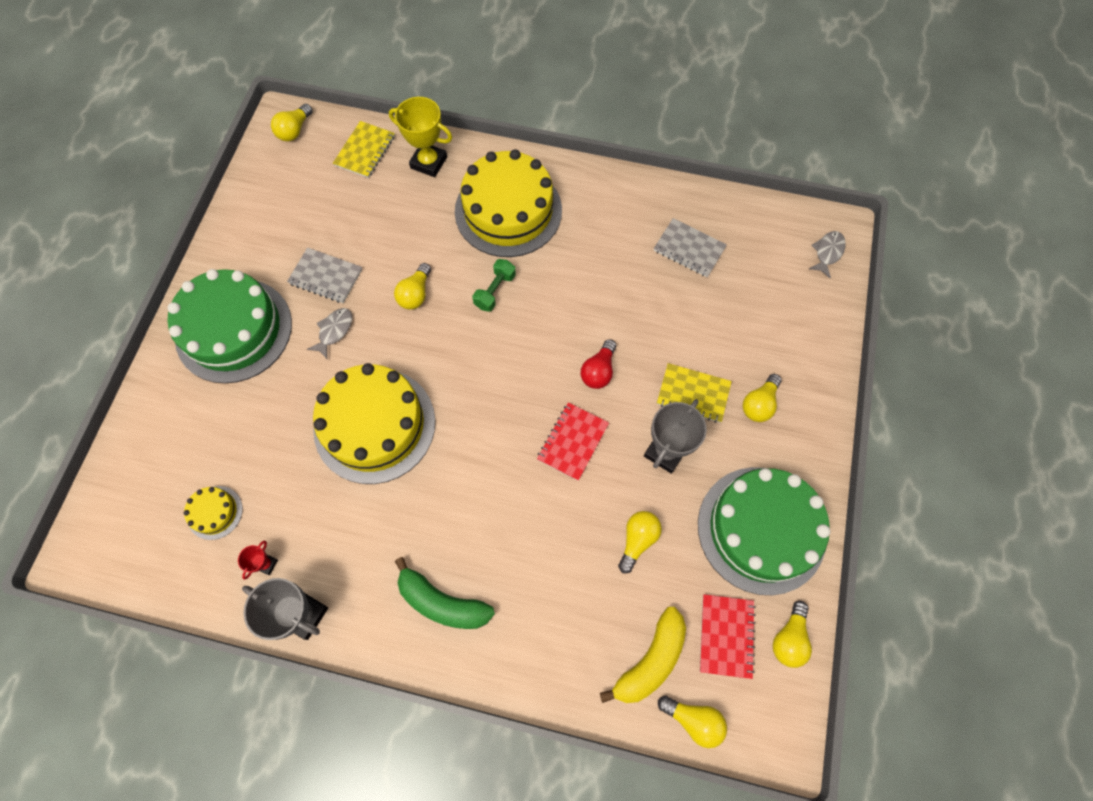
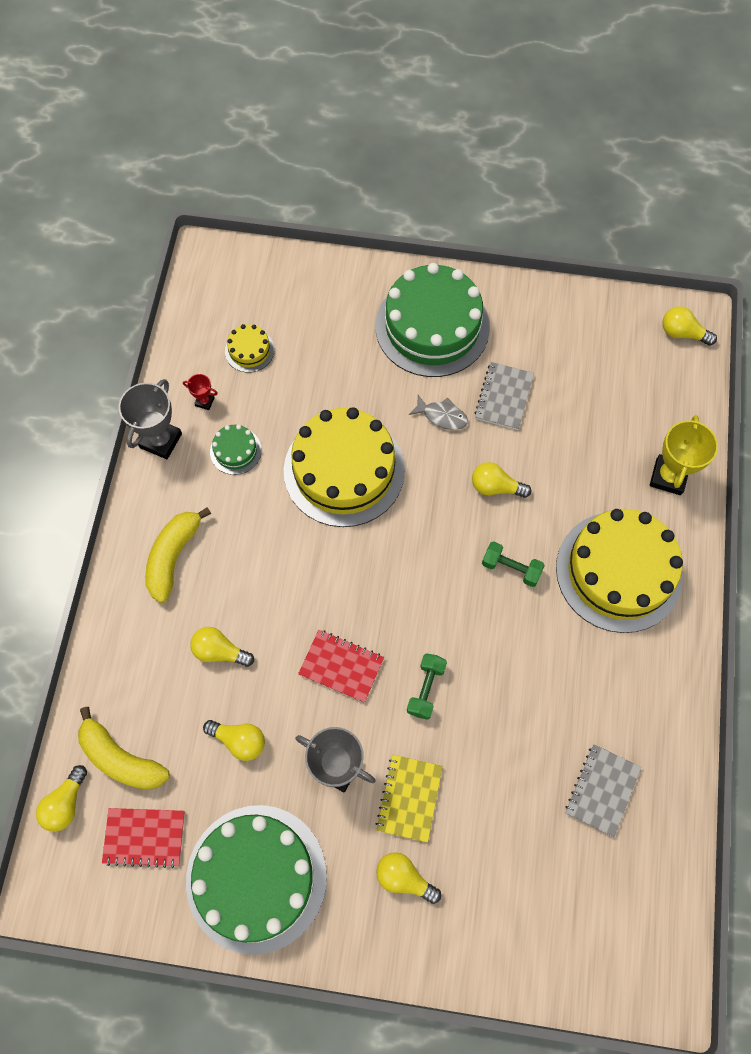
camera: 85 degrees right, 0 degrees up
yellow notebook [333,121,395,178] -> none
green banana [395,557,495,629] -> yellow banana [145,507,211,603]
red light bulb [580,339,616,389] -> green dumbbell [407,653,447,720]
yellow light bulb [773,601,812,668] -> yellow light bulb moved to [190,627,254,667]
grey fish [809,231,846,278] -> none
none -> green cake [210,425,262,475]

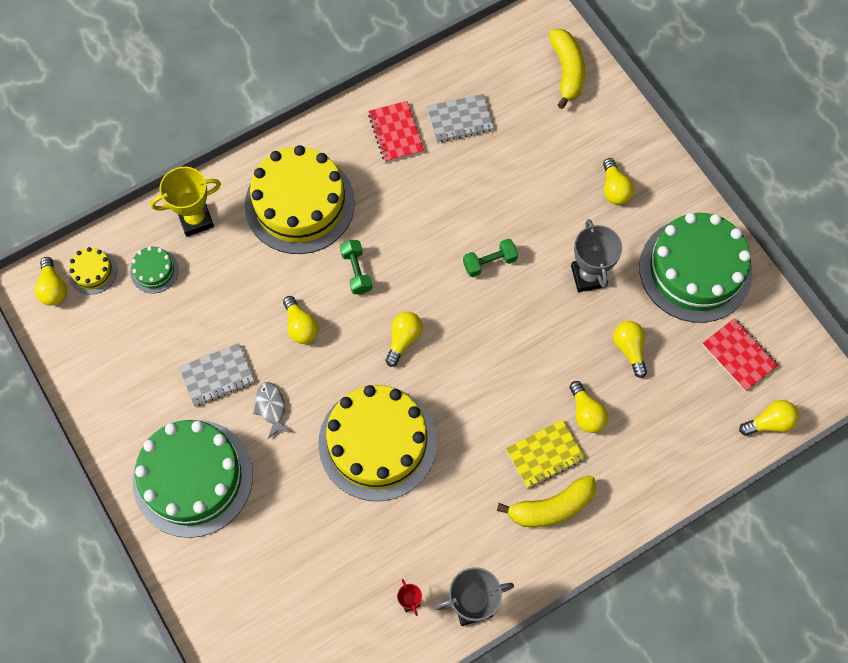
camera: 130 degrees left, 0 degrees up
yellow banana [78,707,170,790] -> yellow banana moved to [549,29,585,109]
green cake [210,425,262,475] -> green cake moved to [130,246,179,293]
yellow cake [225,324,275,373] -> yellow cake moved to [69,247,117,294]
red notebook [298,630,384,703] -> red notebook moved to [368,101,424,163]
yellow notebook [376,755,443,843] -> yellow notebook moved to [506,419,585,488]
none -> yellow light bulb [385,312,423,367]

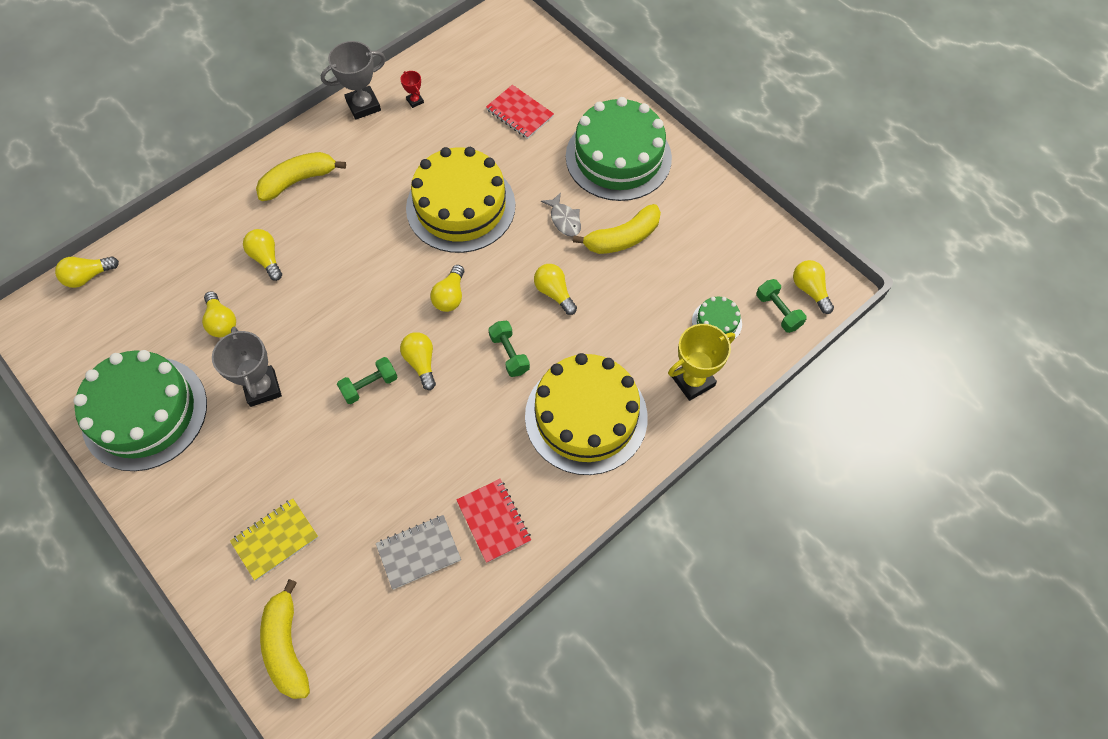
camera: 170 degrees right, 5 degrees down
yellow cake [69,247,117,294] -> green dumbbell [756,279,807,333]
grey notebook [179,343,254,406] -> yellow banana [573,204,661,254]
yellow notebook [506,419,585,488] -> yellow notebook moved to [230,498,318,581]
yellow light bulb [603,158,634,205] -> yellow light bulb moved to [400,332,436,390]
red notebook [702,318,778,392] -> red notebook moved to [486,85,554,139]

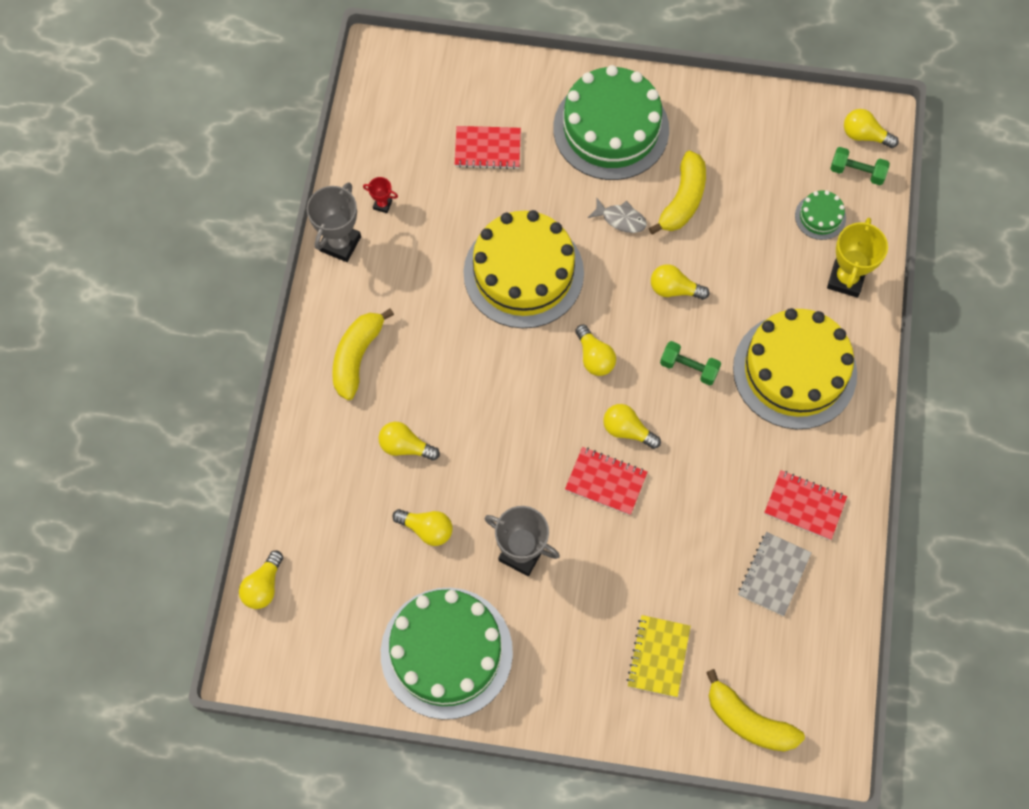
camera: 40 degrees left, 5 degrees up
green dumbbell [337,357,397,404] -> red notebook [565,447,648,515]

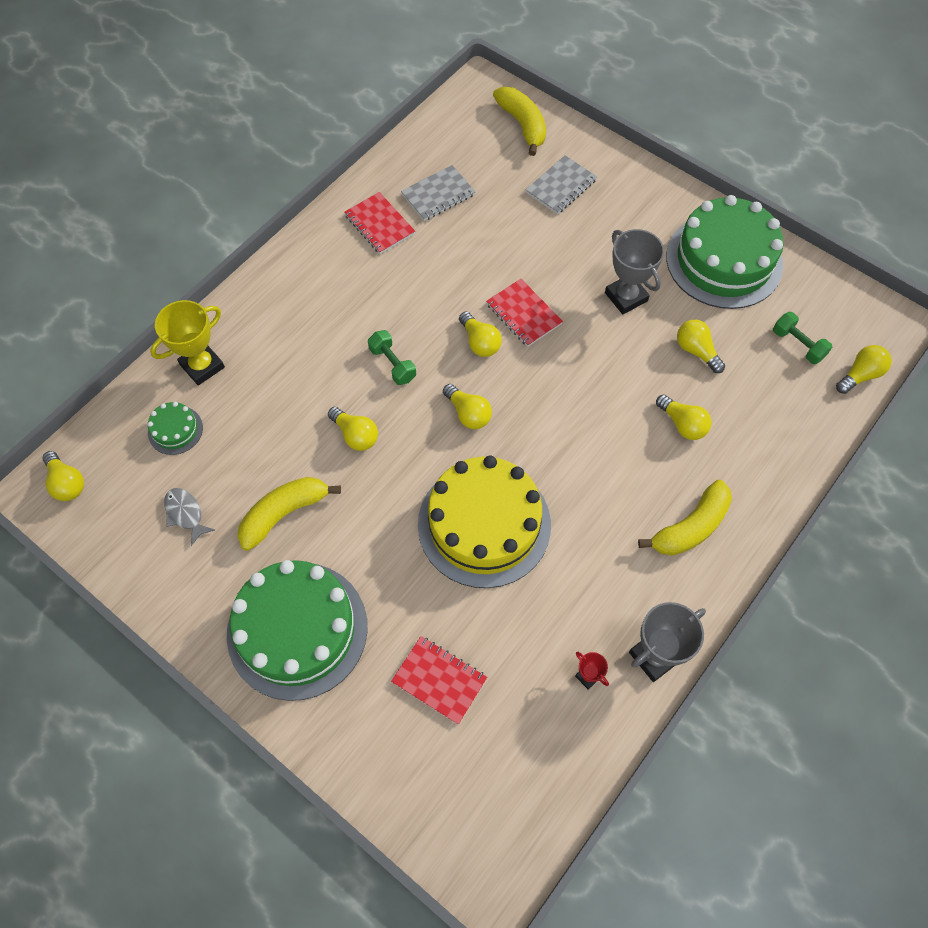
camera: 150 degrees left, 5 degrees down
yellow light bulb [575,324,616,376] -> yellow light bulb turned 135 degrees clockwise [443,384,492,429]
grey fish [588,198,647,233] -> grey fish moved to [164,488,215,546]
yellow notebook [627,615,691,697] -> grey notebook [526,155,597,214]
yellow cake [733,308,857,429] -> none
green dumbbell [830,147,890,185] -> green dumbbell moved to [773,312,832,364]

